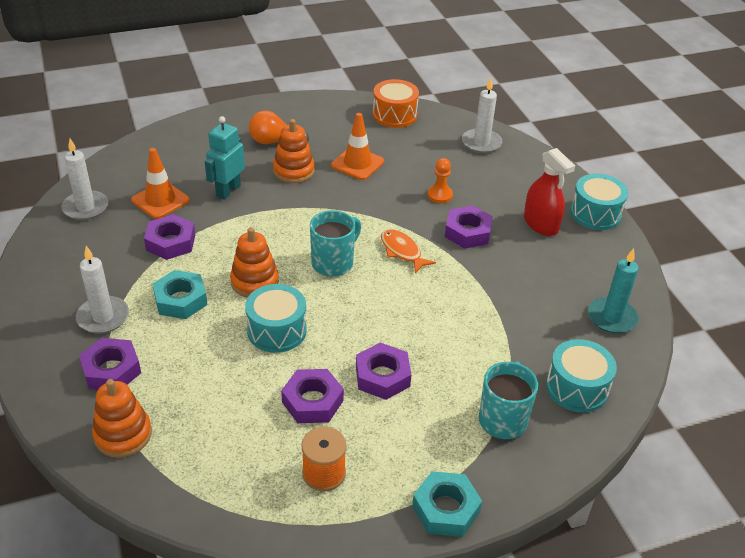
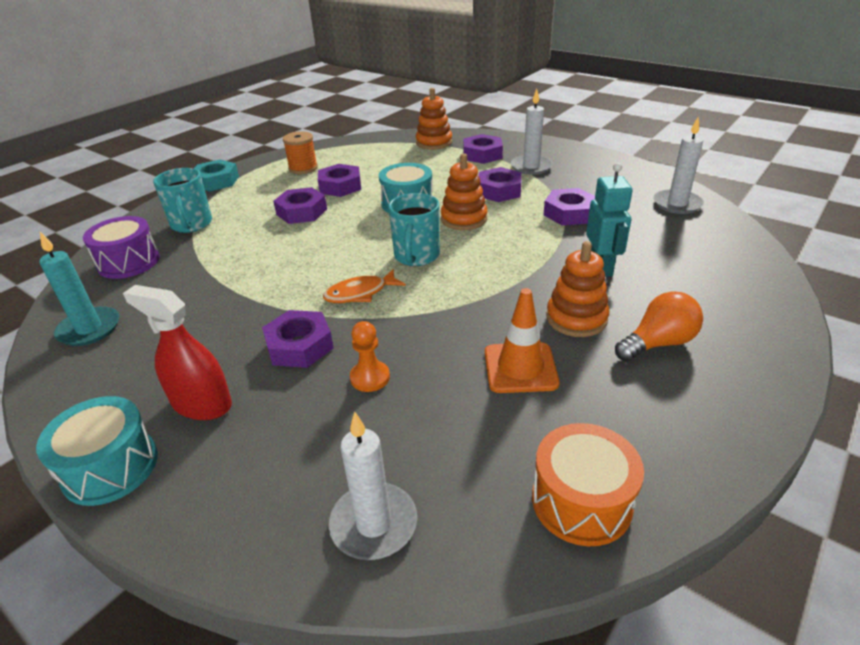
camera: 150 degrees right, 5 degrees down
orange traffic cone [131,148,190,219] -> none
turquoise nut [152,270,207,319] -> purple nut [478,167,522,202]
orange fish [381,229,436,273] -> orange fish turned 135 degrees clockwise [323,269,406,303]
turquoise drum [546,339,617,413] -> purple drum [83,216,160,279]

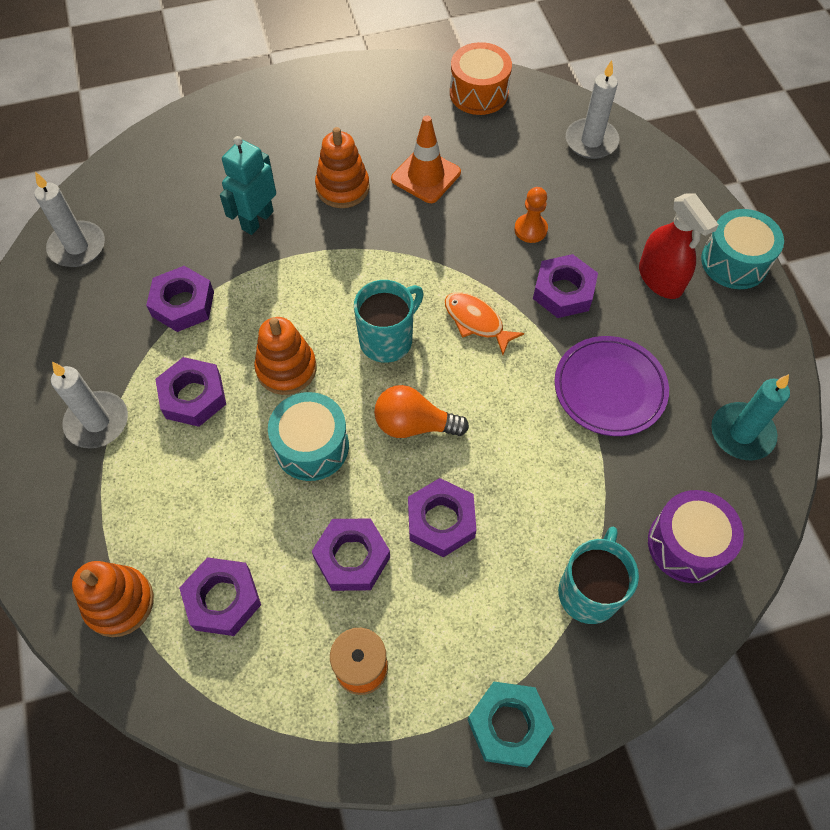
camera: 145 degrees left, 25 degrees up
orange fish [323,269,406,303] -> orange fish turned 150 degrees counterclockwise [445,292,524,355]
purple nut [463,134,503,164] -> purple nut moved to [179,557,261,636]
orange light bulb [615,291,703,362] -> orange light bulb moved to [374,385,469,438]
none -> purple plate [555,336,669,436]

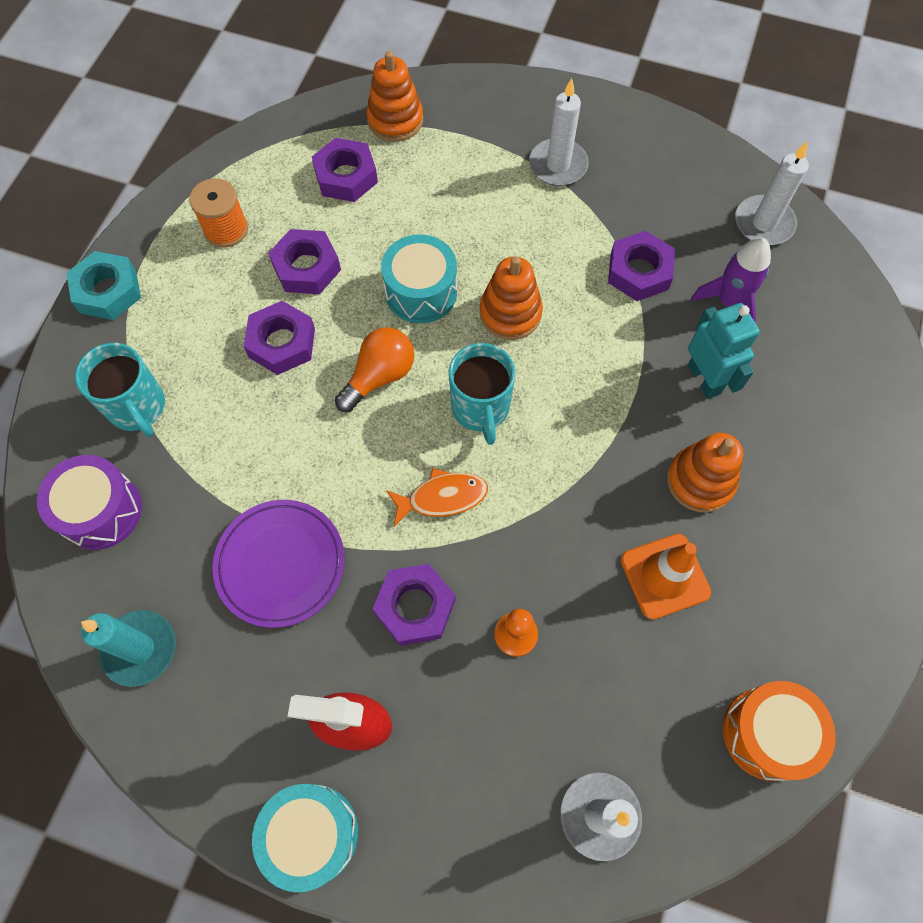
camera: 125 degrees right, 5 degrees up
purple nut [155,357,226,427] -> none
none -> purple rocket [691,238,771,322]

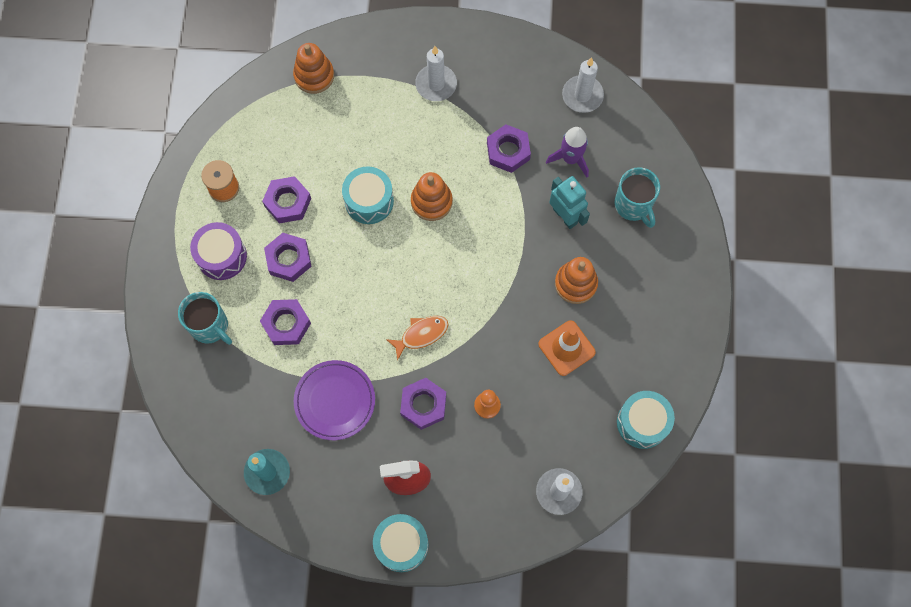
camera: 15 degrees left, 5 degrees up
purple drum [37,455,142,550] -> purple drum moved to [190,222,247,280]
turquoise nut [66,251,141,320] -> none
purple nut [312,138,378,202] -> purple nut moved to [260,299,311,345]
orange light bulb [335,327,414,412] -> none
turquoise mug [449,343,516,445] -> turquoise mug moved to [614,167,660,228]
orange drum [723,681,836,781] -> turquoise drum [617,391,675,449]

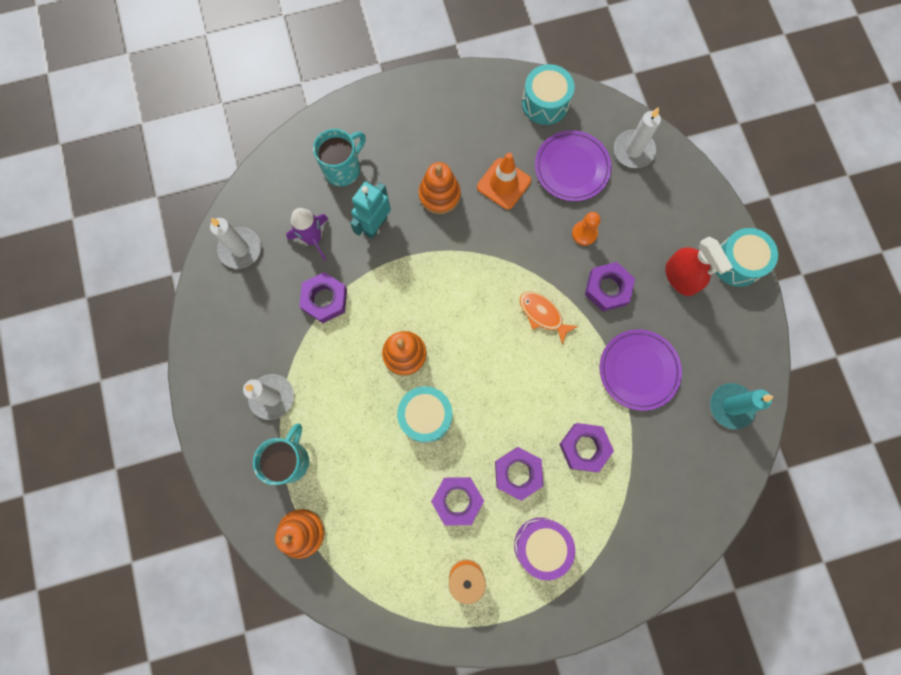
camera: 110 degrees left, 5 degrees up
turquoise mug [178,292,232,345] -> turquoise mug moved to [253,423,309,485]
none -> purple plate [535,130,612,201]

